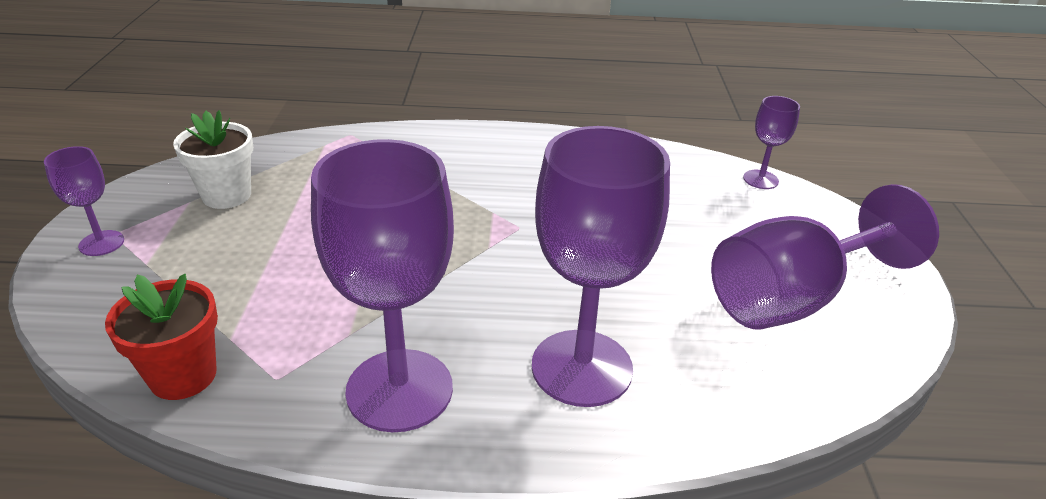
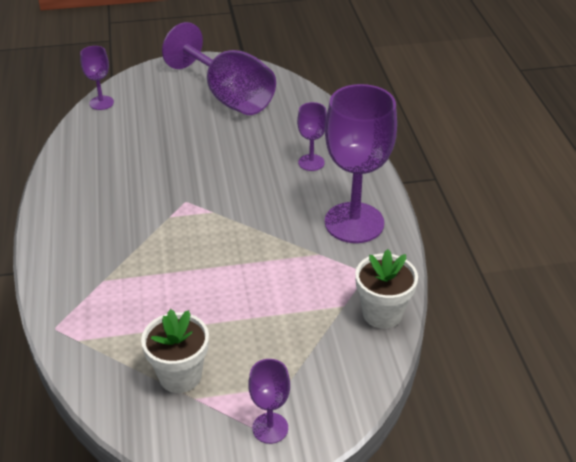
camera: 100 degrees left, 5 degrees up
red flower pot [105,274,218,400] -> white flower pot [355,249,418,329]
purple goblet [532,126,670,407] -> purple goblet [297,102,327,171], size x0.48

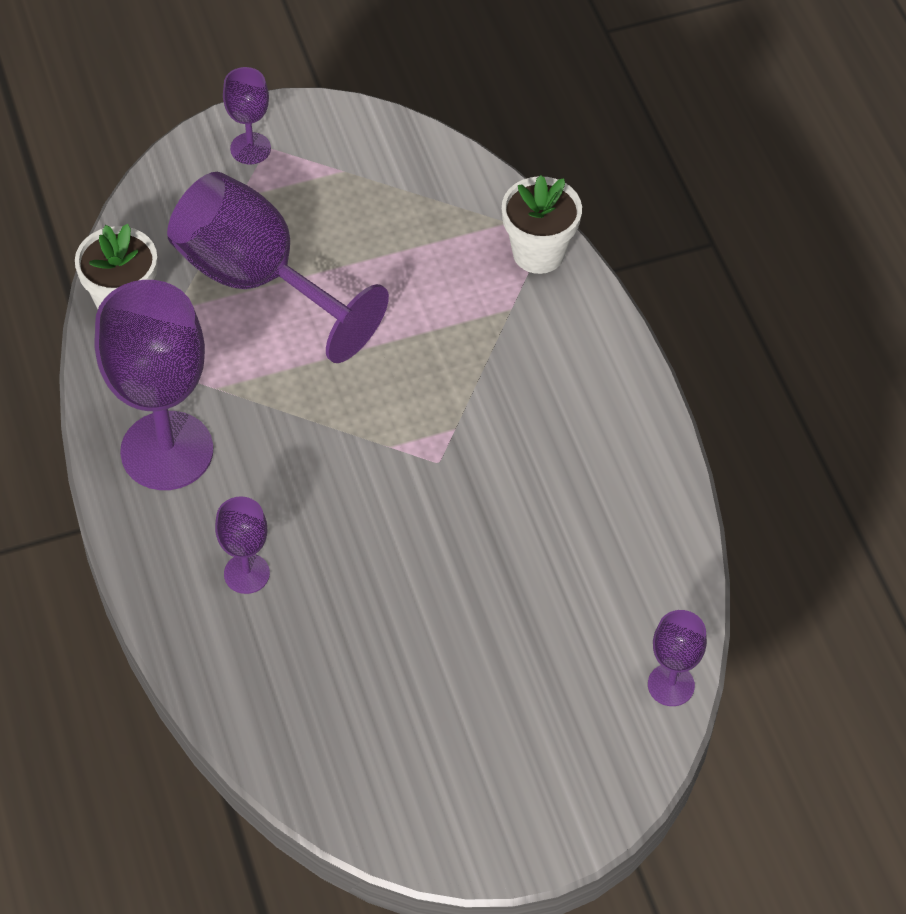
camera: 170 degrees right, 15 degrees up
white flower pot [141,309,209,393] -> white flower pot moved to [502,175,582,274]
purple goblet [162,22,276,115] -> purple goblet moved to [167,172,389,363]

